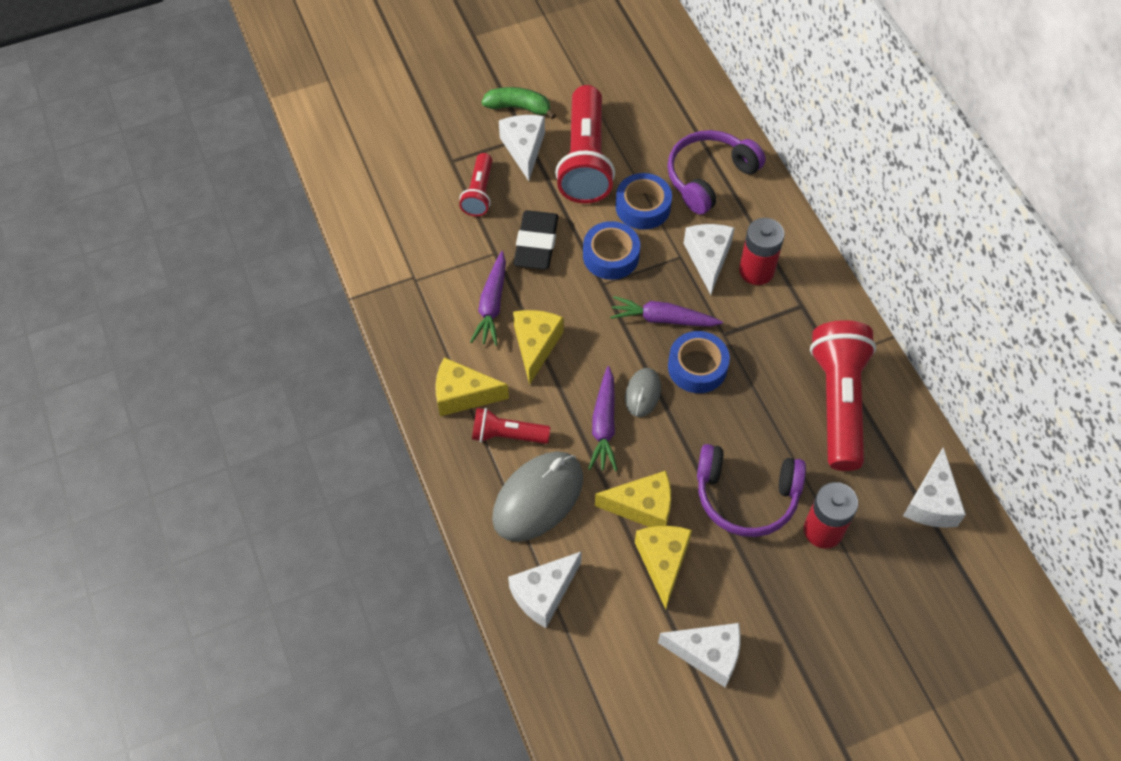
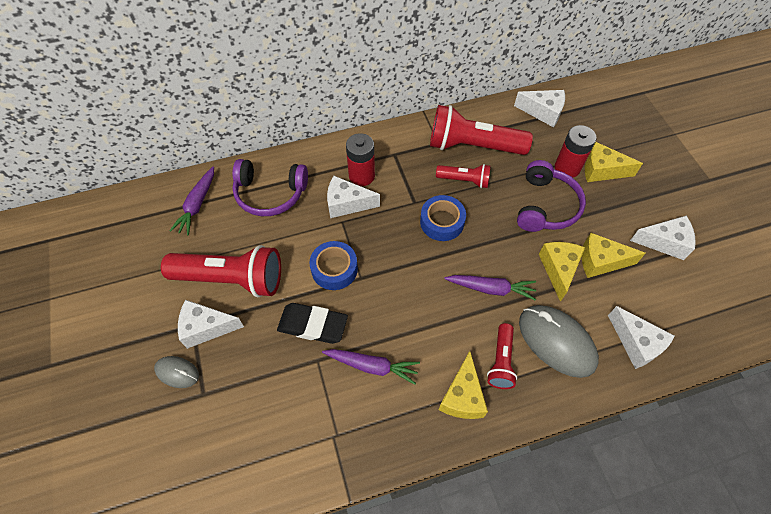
camera: 85 degrees left, 0 degrees up
red flashlight [459,153,492,217] -> red flashlight moved to [436,164,491,188]
green banana [482,87,556,119] -> none
yellow cheese [513,310,564,385] -> yellow cheese moved to [585,142,643,182]
purple carrot [610,296,723,327] -> purple carrot moved to [169,166,214,235]
blue tape [616,173,672,230] -> none
grey mouse [625,368,661,417] -> grey mouse moved to [154,356,199,388]
white cheese [658,623,741,687] -> white cheese turned 75 degrees clockwise [630,215,696,260]
purple headphones [668,130,766,215] -> purple headphones turned 45 degrees counterclockwise [232,159,308,216]

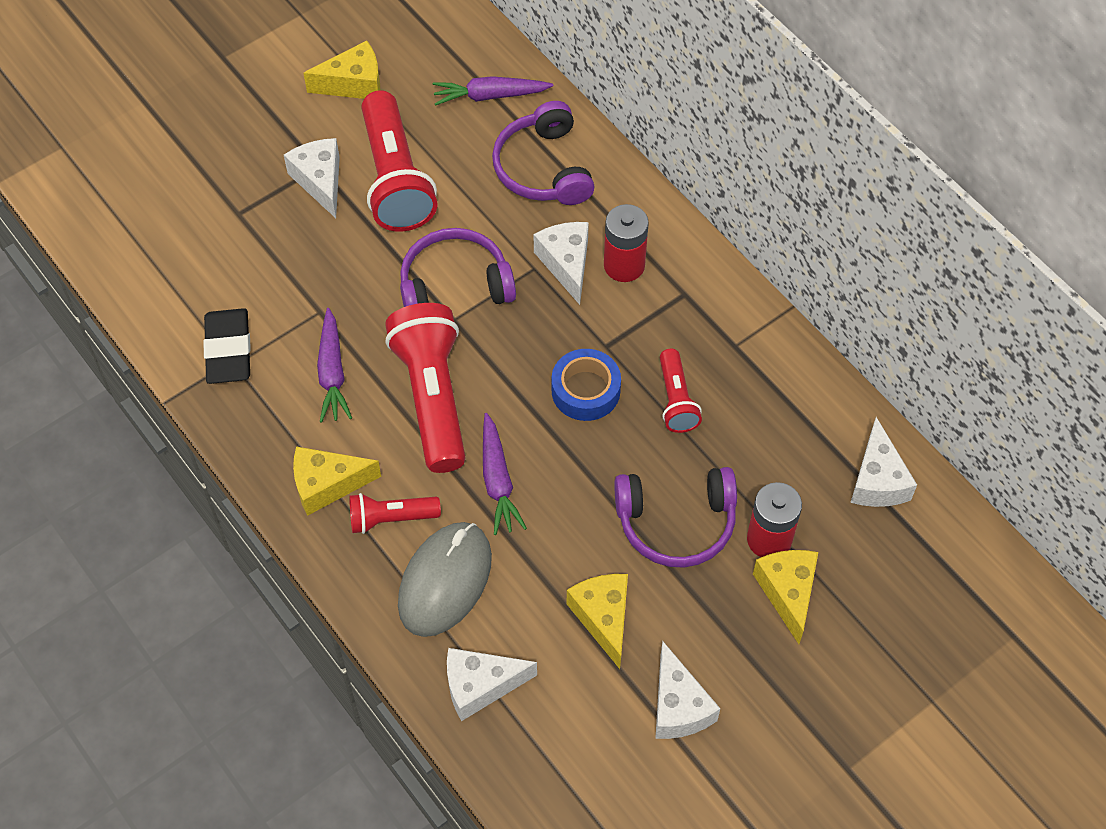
camera: 70 degrees right, 0 degrees up
grey mouse [154,356,199,388] -> none
black eraser [277,303,348,344] -> black eraser moved to [203,308,251,384]
blue tape [309,241,358,290] -> purple headphones [400,228,516,307]
red flashlight [430,105,533,155] -> red flashlight moved to [385,303,466,473]
yellow cheese [539,242,585,302] -> yellow cheese moved to [303,40,380,99]
white cheese [608,306,675,369] -> white cheese turned 45 degrees clockwise [447,648,537,721]

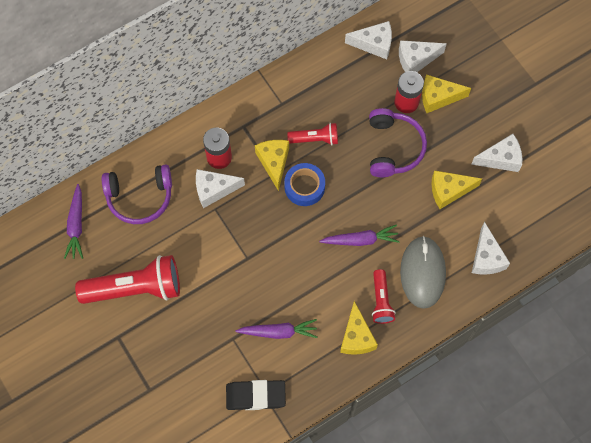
camera: 85 degrees left, 10 degrees up
white cheese [284,138,340,218] -> white cheese moved to [399,40,447,72]
yellow cheese [303,40,380,99] -> yellow cheese moved to [255,140,289,191]
red flashlight [385,303,466,473] -> none
grey mouse [398,522,492,637] -> grey mouse turned 60 degrees clockwise [400,236,446,309]
purple headphones [400,228,516,307] -> none

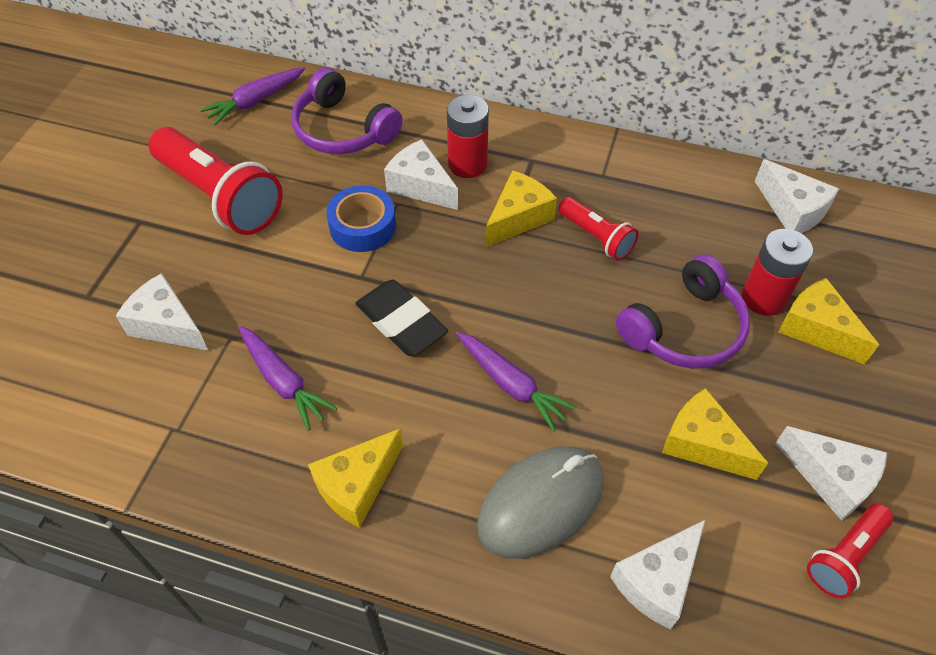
camera: 50 degrees right, 15 degrees down
black eraser [226,380,286,410] -> black eraser moved to [355,279,448,356]
blue tape [284,163,325,206] -> blue tape moved to [326,185,396,252]
red flashlight [372,269,396,324] -> red flashlight moved to [807,503,894,599]
white cheese [399,40,447,72] -> white cheese moved to [116,273,209,351]

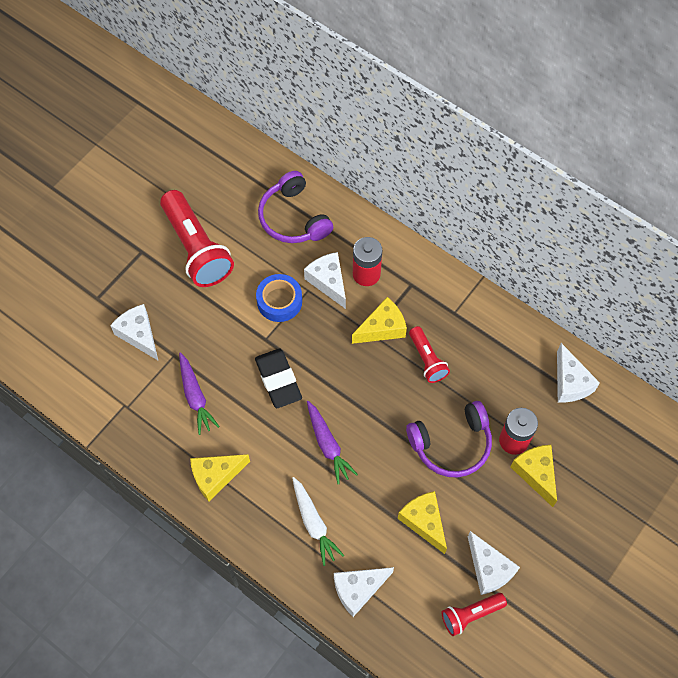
camera: 20 degrees right, 10 degrees up
purple carrot [200,67,305,126] -> none
grey mouse [477,446,604,559] -> white carrot [292,477,344,566]

